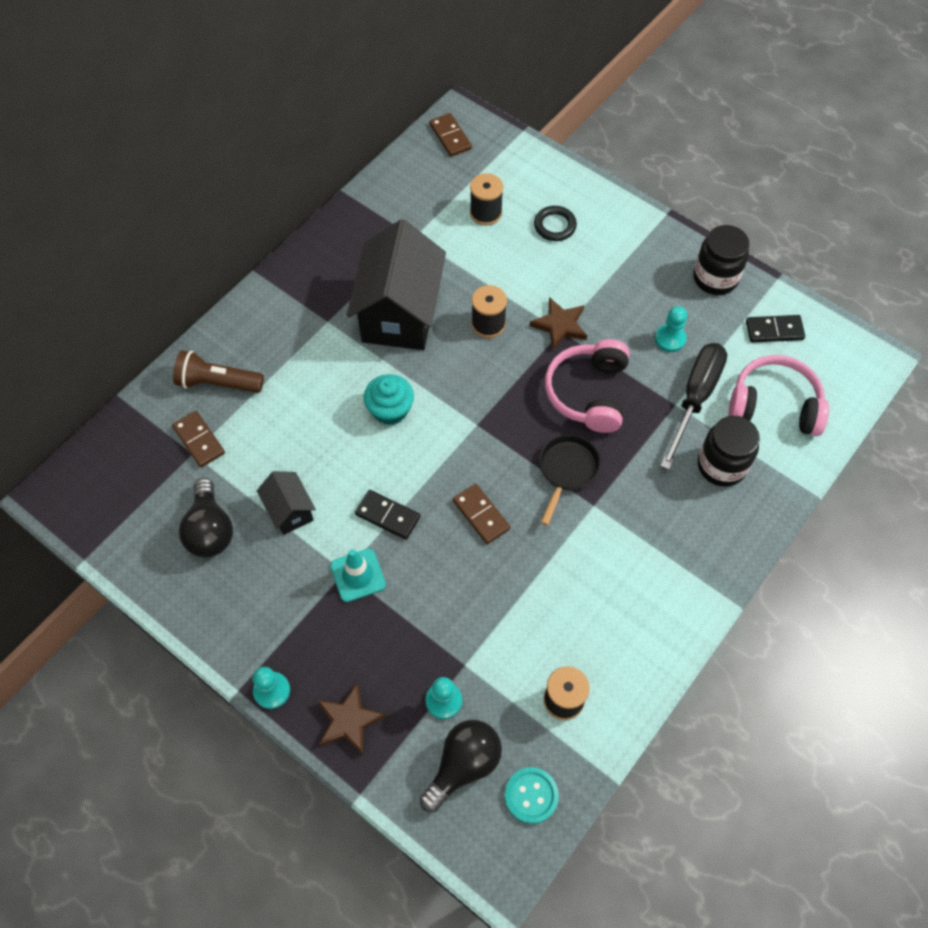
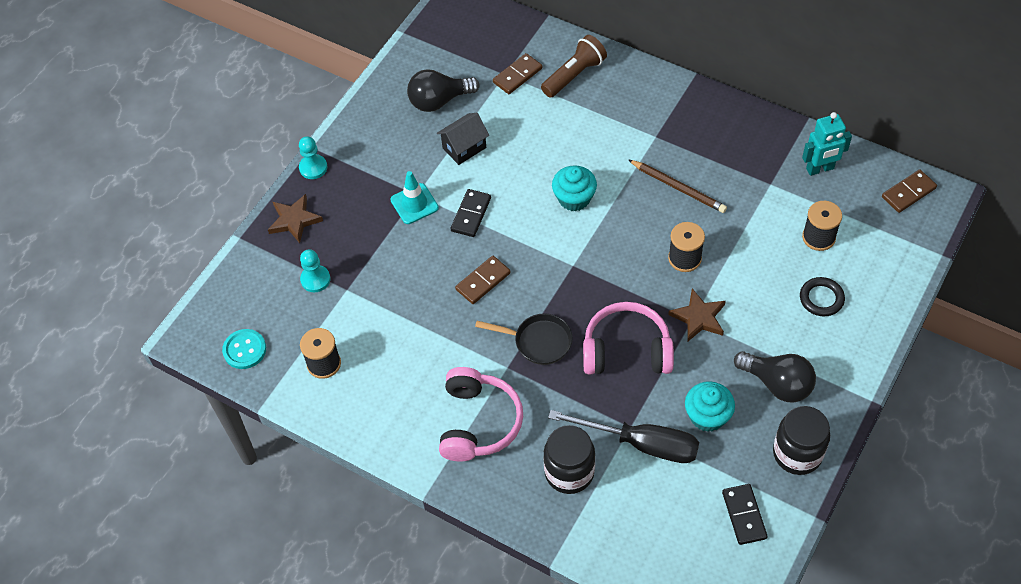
camera: 85 degrees right, 5 degrees down
brown flashlight [173,350,264,393] -> brown flashlight turned 45 degrees clockwise [541,35,607,98]
black house [347,219,446,350] -> brown pencil [629,160,727,213]
black light bulb [420,720,502,812] -> black light bulb moved to [734,351,816,402]
turquoise pawn [655,306,687,352] -> turquoise cupcake [685,382,735,432]
pink headphones [729,355,829,436] -> pink headphones moved to [439,367,523,462]
none -> turquoise robot [802,112,852,176]

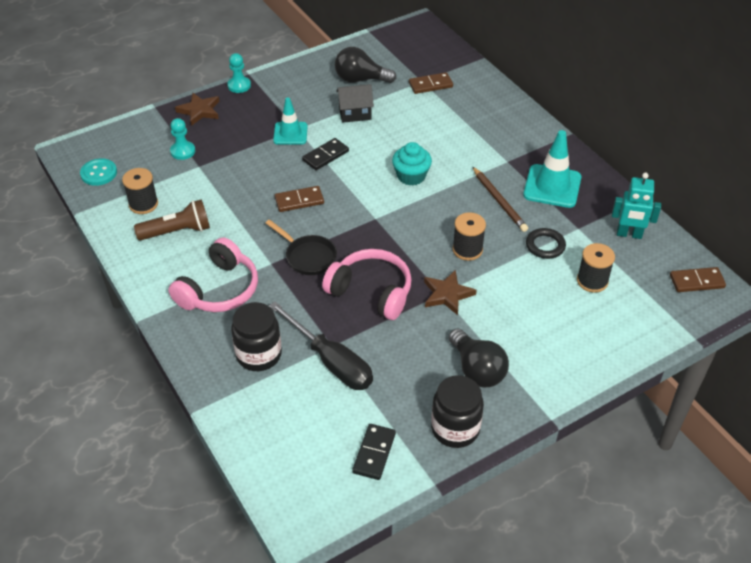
camera: 25 degrees right, 10 degrees down
brown flashlight [541,35,607,98] -> brown flashlight moved to [134,199,210,240]
turquoise cupcake [685,382,735,432] -> none
black ring [800,277,845,316] -> black ring moved to [526,228,566,259]
none -> turquoise traffic cone [523,130,581,208]

